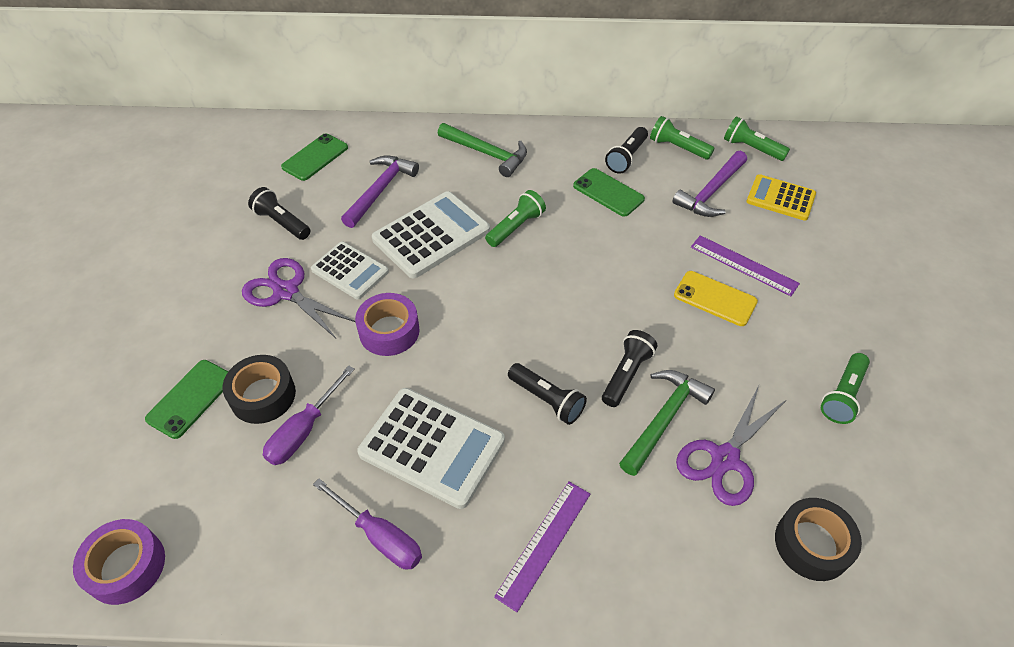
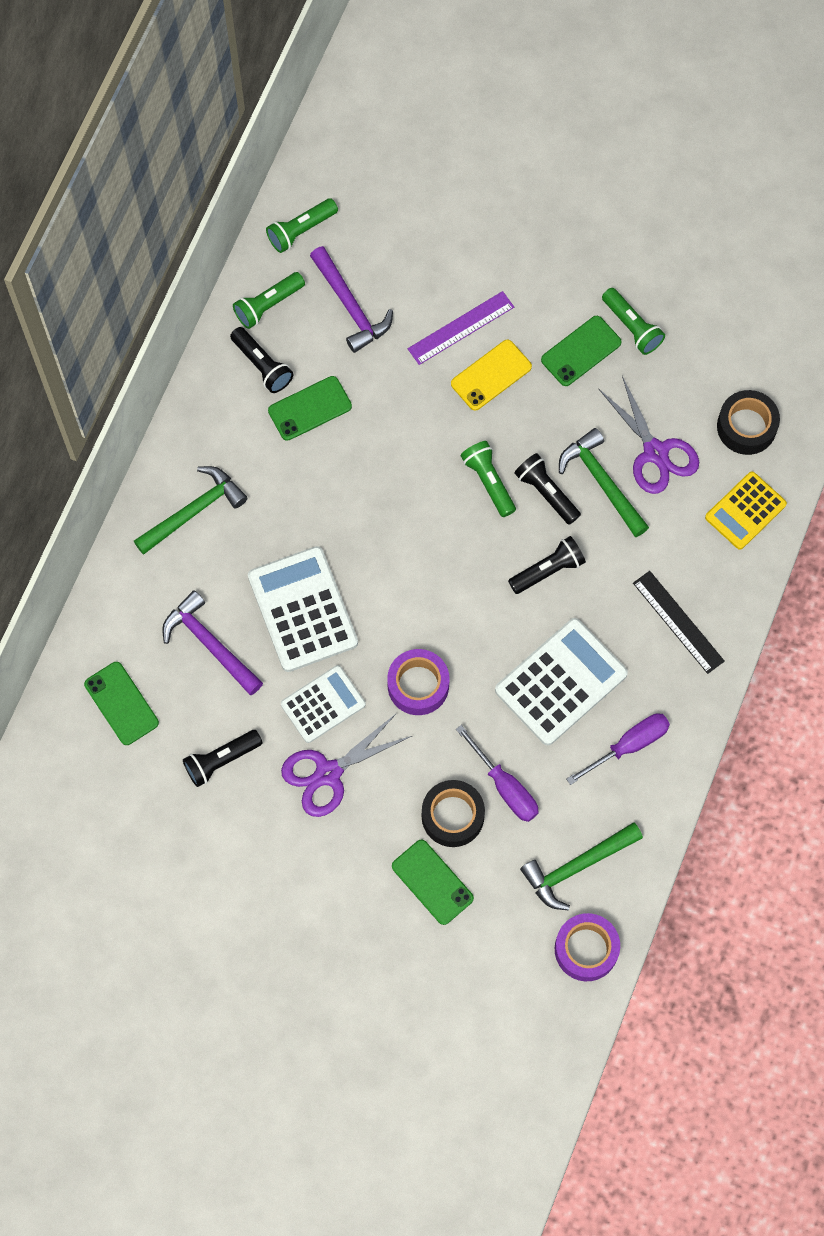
camera: 70 degrees left, 20 degrees up
green flashlight [485,190,546,247] -> green flashlight moved to [461,441,516,517]
purple ruler [494,482,590,612] -> black ruler [633,571,725,674]
yellow calculator [746,174,816,221] -> yellow calculator moved to [705,472,787,550]
none -> green hammer [520,822,643,910]
none -> green phone [541,316,621,386]

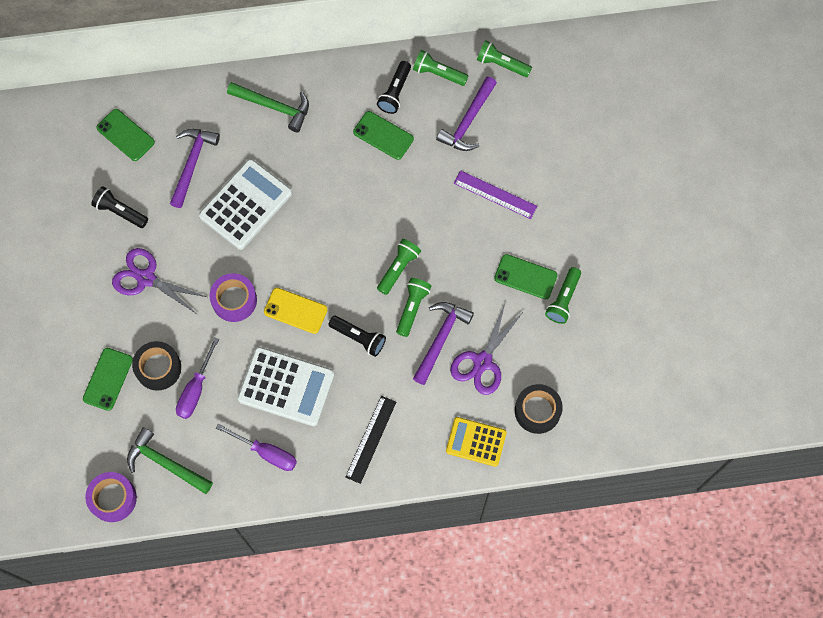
camera: 60 degrees right, 0 degrees up
green phone [84,662,159,745] -> green phone turned 75 degrees counterclockwise [96,109,155,161]
white calculator [281,665,366,743] -> none
yellow phone [451,340,532,410] -> yellow phone moved to [264,288,328,334]
black flashlight [514,453,581,525] -> green flashlight [396,278,431,337]
green hammer [559,428,649,537] -> purple hammer [413,302,474,385]

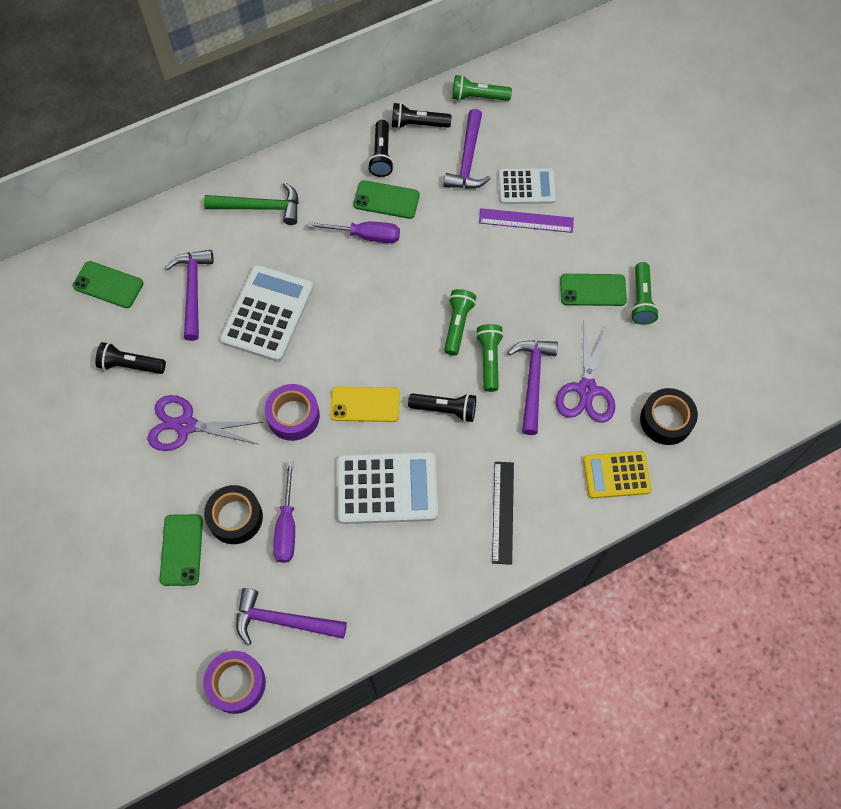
camera: 20 degrees left, 5 degrees down
green hammer [127,427,213,494] -> purple hammer [236,588,347,645]
purple screwdriver [216,423,297,471] -> purple screwdriver moved to [307,222,400,243]
green flashlight [413,50,468,86] -> black flashlight [392,103,451,129]
none -> white calculator [499,168,556,204]

